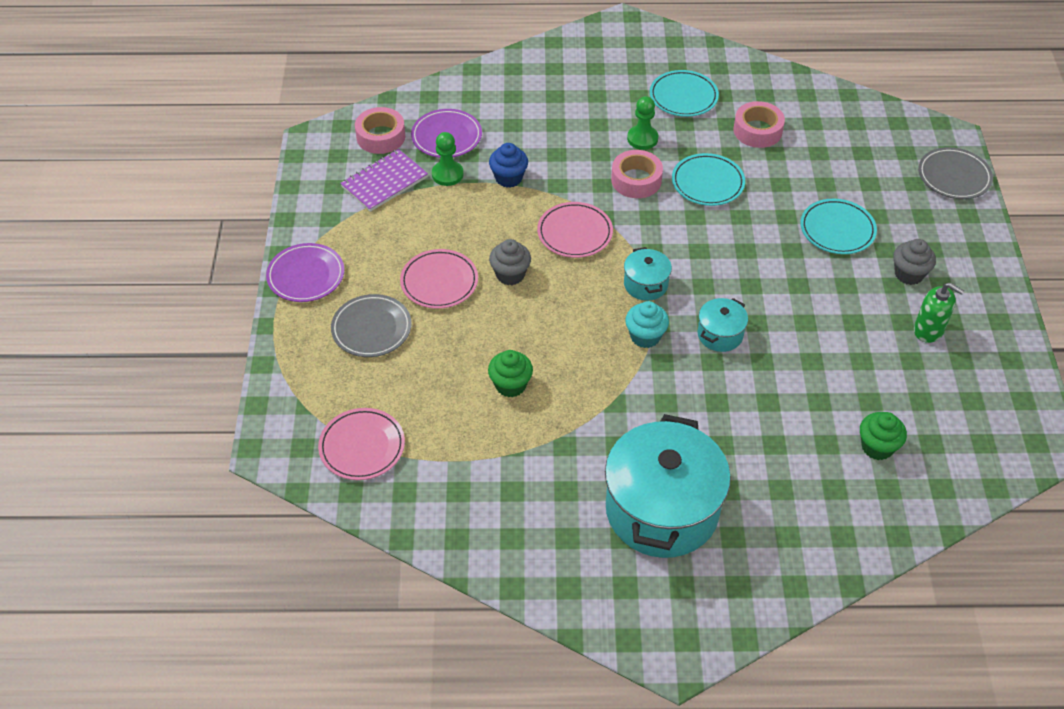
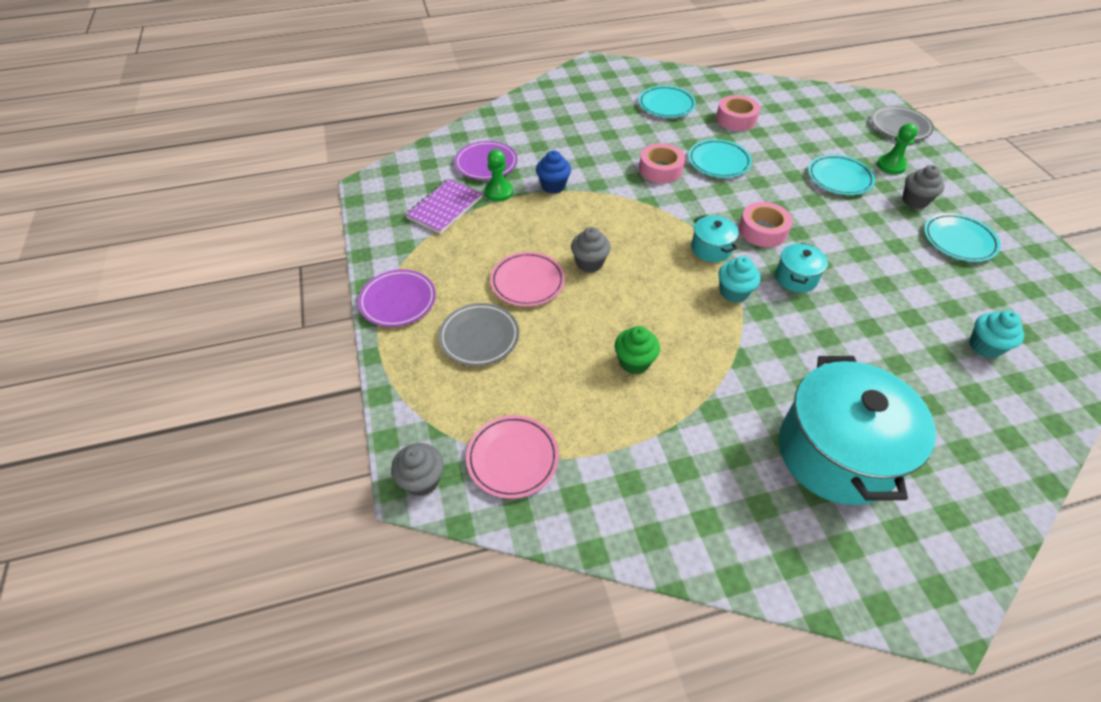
camera: 15 degrees left, 0 degrees up
pink tape [355,107,405,154] -> pink tape moved to [739,202,792,247]
pink plate [537,202,613,258] -> none
green pawn [627,96,658,150] -> green pawn moved to [877,123,918,175]
green cupcake [860,412,907,460] -> turquoise cupcake [969,310,1024,358]
green soap dispenser [914,283,964,343] -> turquoise plate [924,213,1001,262]
none -> grey cupcake [391,443,444,496]

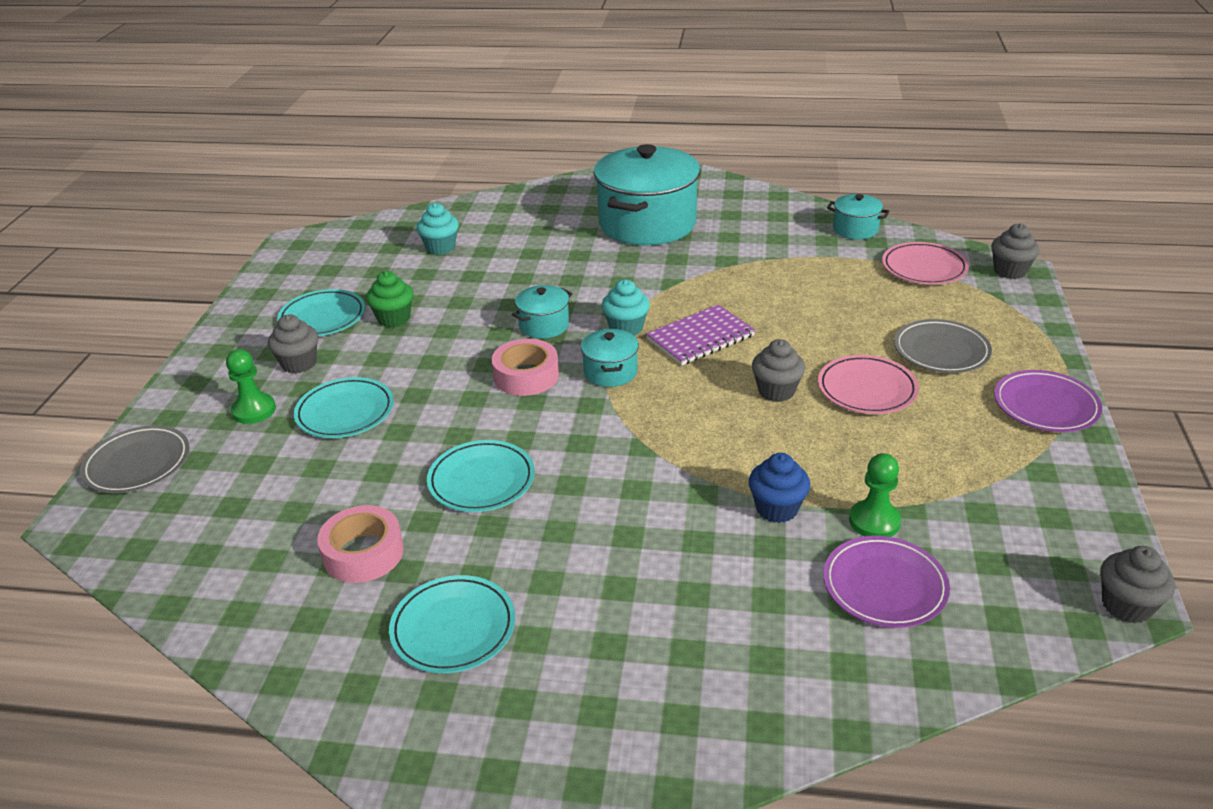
camera: 155 degrees left, 15 degrees down
purple notebook [405,179,483,234] -> purple notebook moved to [646,305,755,366]
green cupcake [615,326,660,374] -> green cupcake moved to [366,271,413,328]
pink tape [639,143,685,183] -> none
none -> turquoise pot [827,194,889,240]
none -> grey cupcake [1100,546,1175,623]

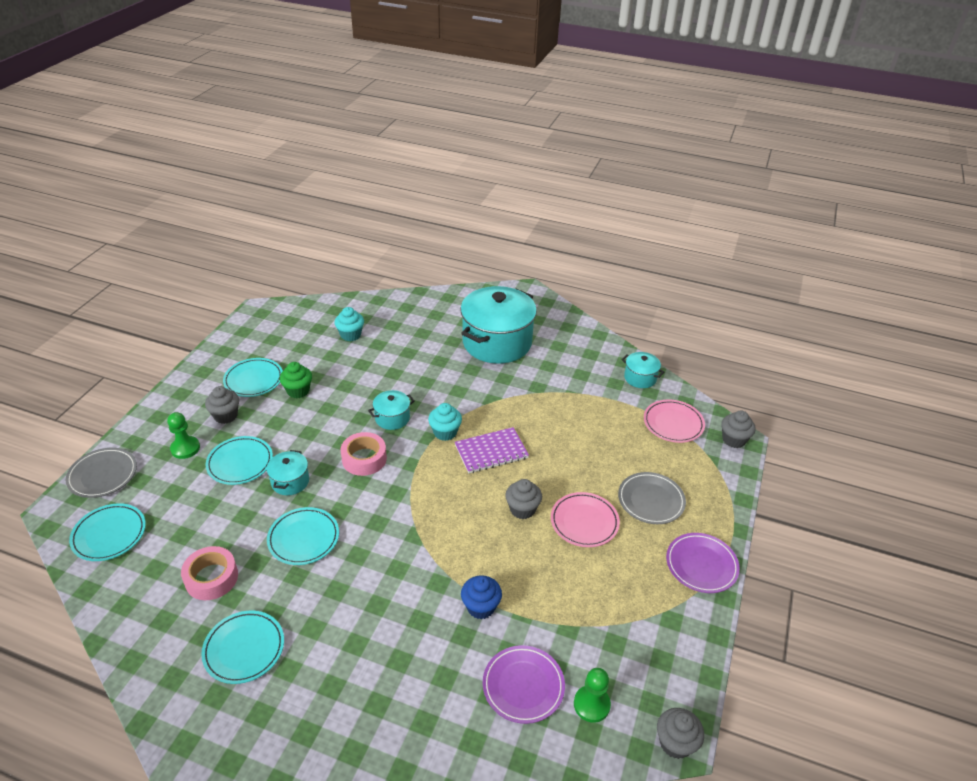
camera: 10 degrees right, 5 degrees up
turquoise pot [581,329,639,387] -> turquoise pot moved to [266,450,309,495]
green pawn [849,453,901,537] -> green pawn moved to [574,668,611,723]
none -> turquoise plate [69,503,146,561]

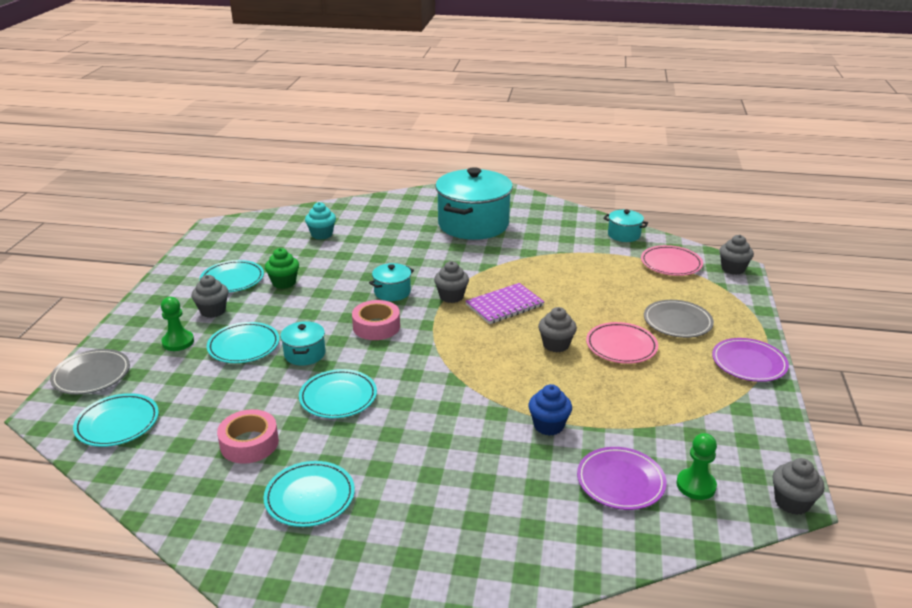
camera: 10 degrees left, 10 degrees down
turquoise cupcake [428,403,462,441] -> grey cupcake [434,261,469,303]

